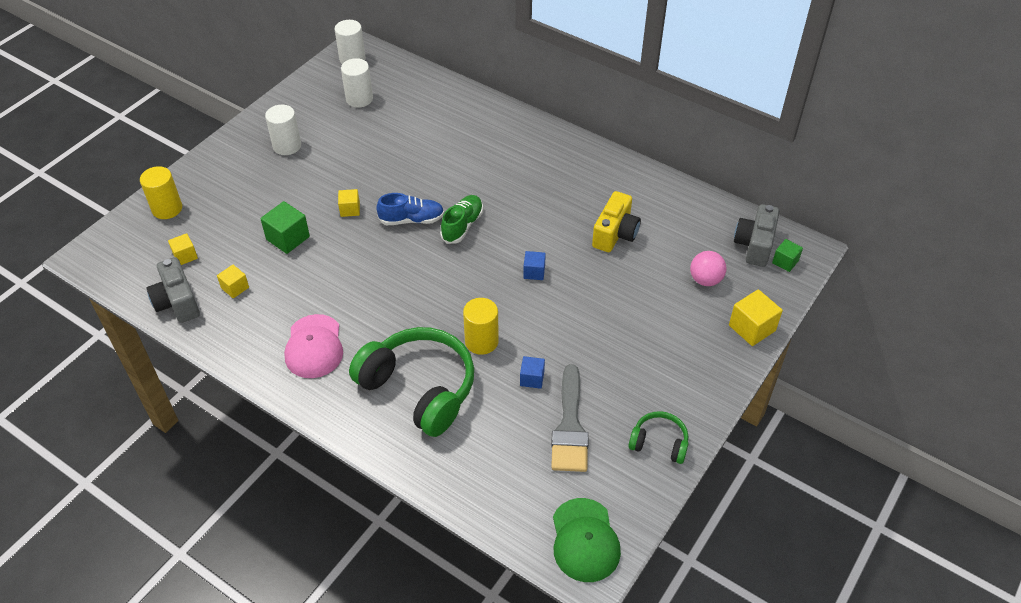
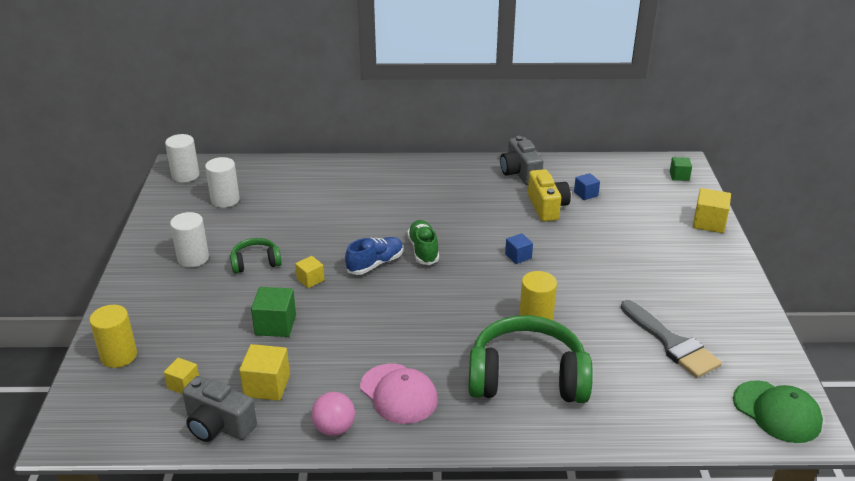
camera: 35 degrees left, 15 degrees down
yellow cube [217,265,249,298] -> yellow cube [239,344,290,401], size x1.62
blue cube [520,356,545,389] -> blue cube moved to [574,173,600,200]
green headphones [628,411,688,464] -> green headphones moved to [230,238,282,273]
pink ball [690,251,726,286] -> pink ball moved to [311,392,355,436]
grey camera [734,204,780,267] -> grey camera moved to [500,136,543,185]

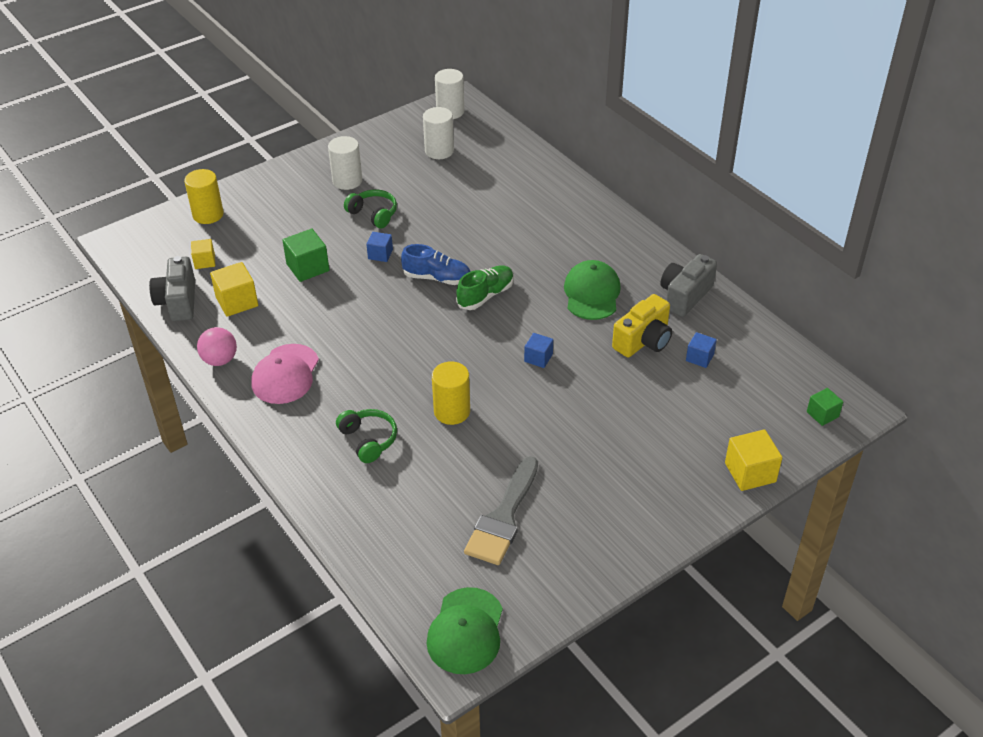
camera: 55 degrees right, 10 degrees up
yellow cube [295,256,324,288] -> blue cube [366,232,393,262]
green headphones [468,315,593,403] -> green headphones [336,409,397,463], size x0.49
none -> green cap [564,260,621,320]

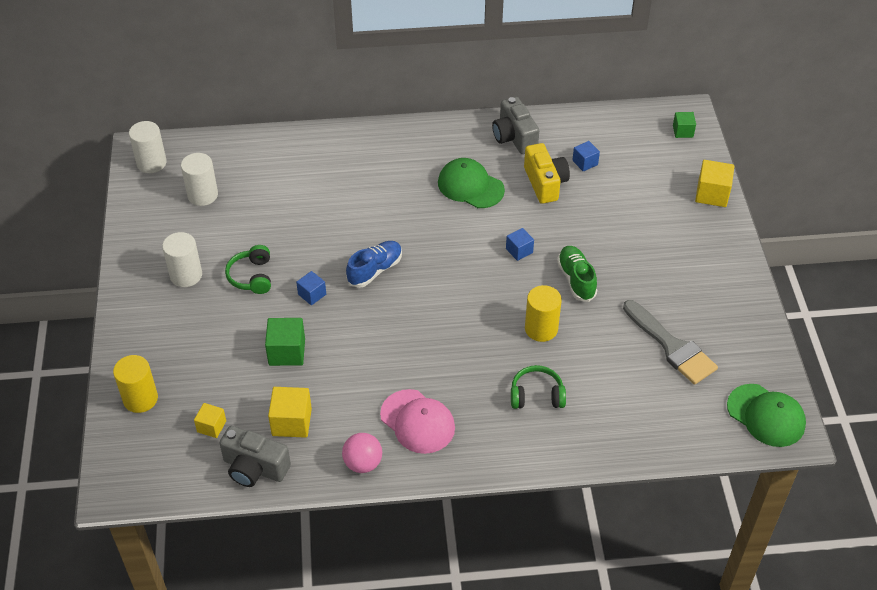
camera: 60 degrees left, 5 degrees up
green headphones [344,190,397,228] -> green headphones turned 75 degrees counterclockwise [225,245,271,294]
green shoe [456,265,514,310] -> green shoe moved to [557,246,597,302]

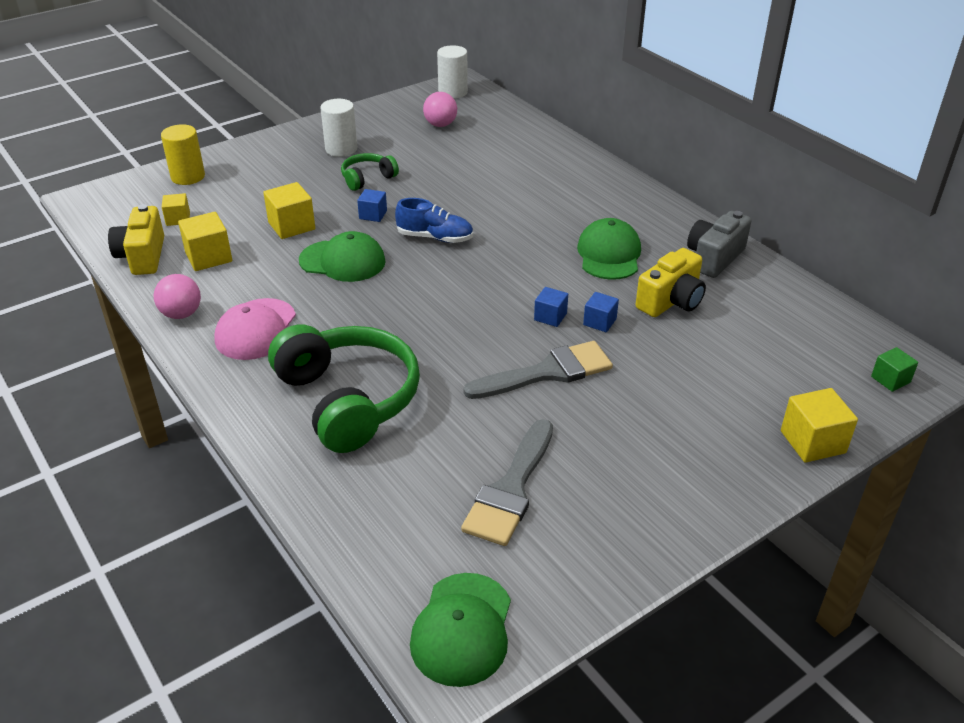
camera: 60 degrees right, 10 degrees down
white cylinder [181,153,218,206] -> pink ball [423,92,457,127]
grey camera [219,426,291,487] -> yellow camera [108,204,164,275]
green cube [265,318,305,366] -> yellow cube [263,182,315,239]
green headphones [511,365,566,409] -> green headphones [268,324,420,453], size x2.06
yellow cylinder [525,285,562,342] -> none
green shoe [557,246,597,302] -> grey brush [463,341,613,399]
blue cube [572,141,600,172] -> blue cube moved to [583,292,619,332]
none -> green cap [299,231,386,282]

